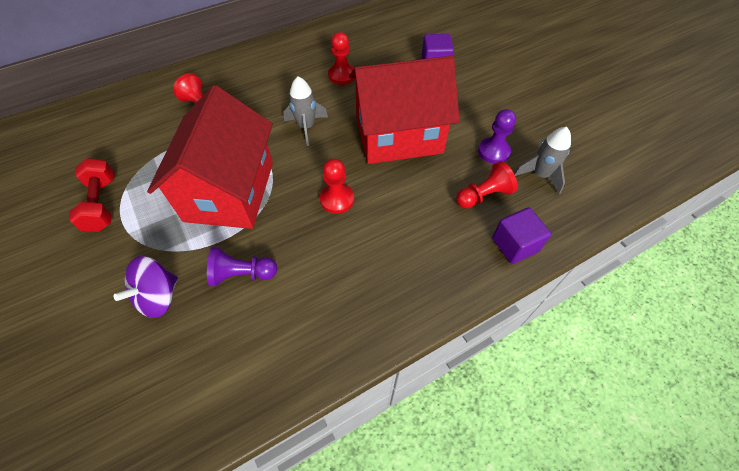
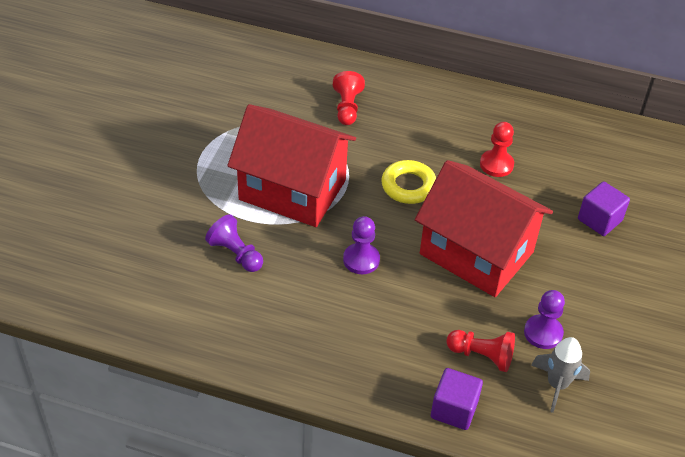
camera: 45 degrees right, 10 degrees down
red dumbbell [69,158,115,232] -> none
purple spinning top [114,256,178,318] -> none
red house [147,85,273,229] -> red house turned 60 degrees clockwise [227,104,356,227]
grey rocket [283,76,328,146] -> yellow ring [381,160,436,204]
red pawn [320,158,354,214] -> purple pawn [343,216,380,274]

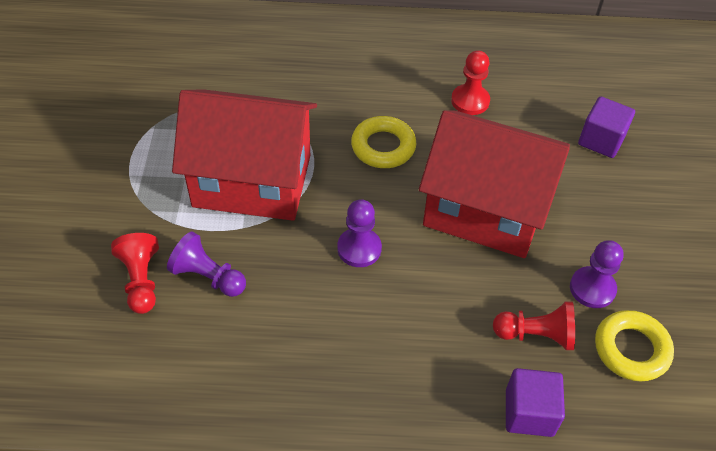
camera: 15 degrees left, 5 degrees up
red pawn [333,71,365,125] -> red pawn moved to [111,233,159,314]
grey rocket [532,337,590,413] -> yellow ring [595,310,674,381]

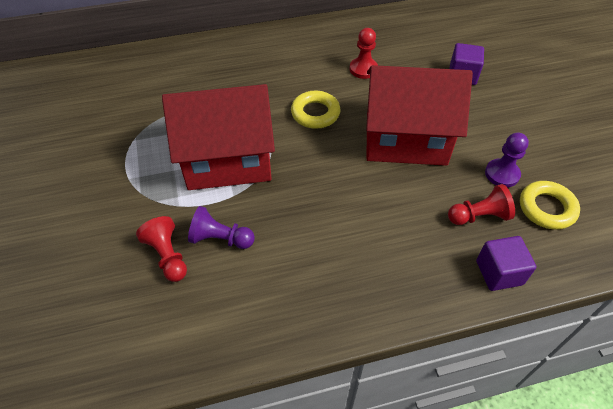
camera: 15 degrees left, 0 degrees up
purple pawn [337,199,382,267] -> none

